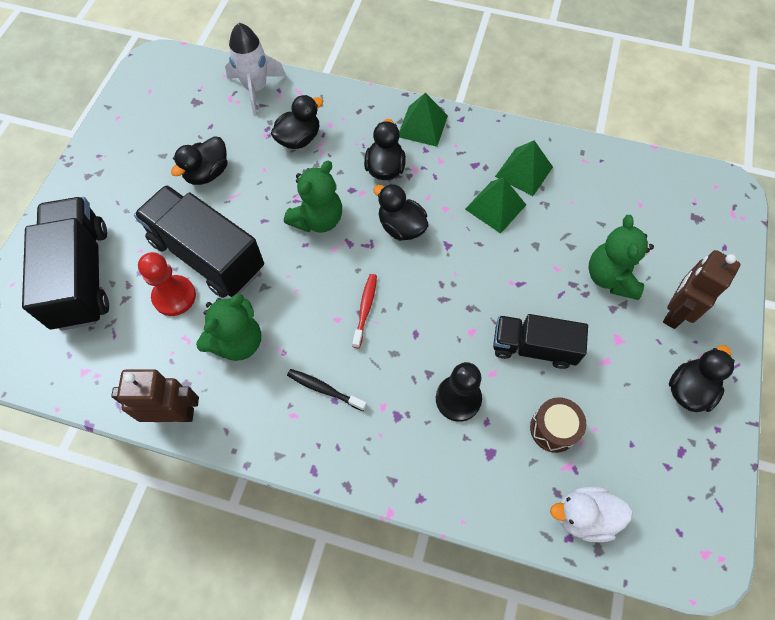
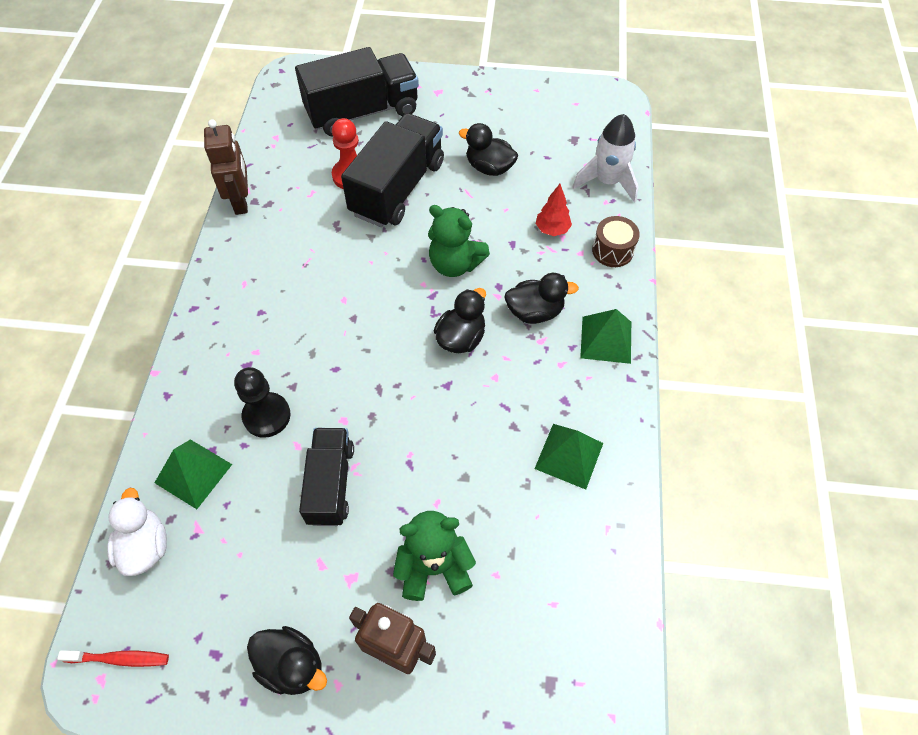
camera: 80 degrees right, 5 degrees down
green teddy bear [196,293,261,361] -> none
black duck [271,95,323,149] -> red tree [536,184,572,236]
black toothbrush [287,369,367,411] -> none
red toothbrush [352,274,377,348] -> red toothbrush moved to [57,650,169,667]
green pyramid [465,177,526,234] -> green pyramid moved to [154,439,232,509]
brown drum [530,397,586,453] -> brown drum moved to [592,216,640,267]

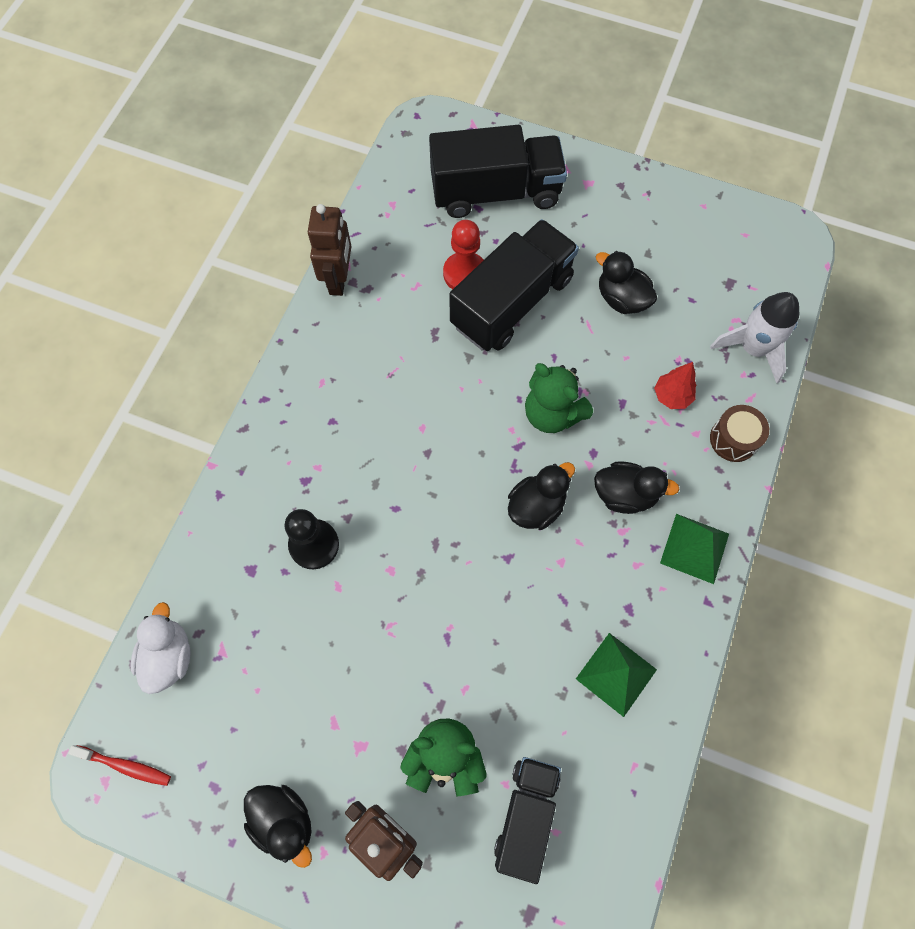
camera: 15 degrees right, 10 degrees up
green pyramid [154,439,232,509] -> none
black truck [299,428,354,526] -> black truck moved to [494,757,561,884]

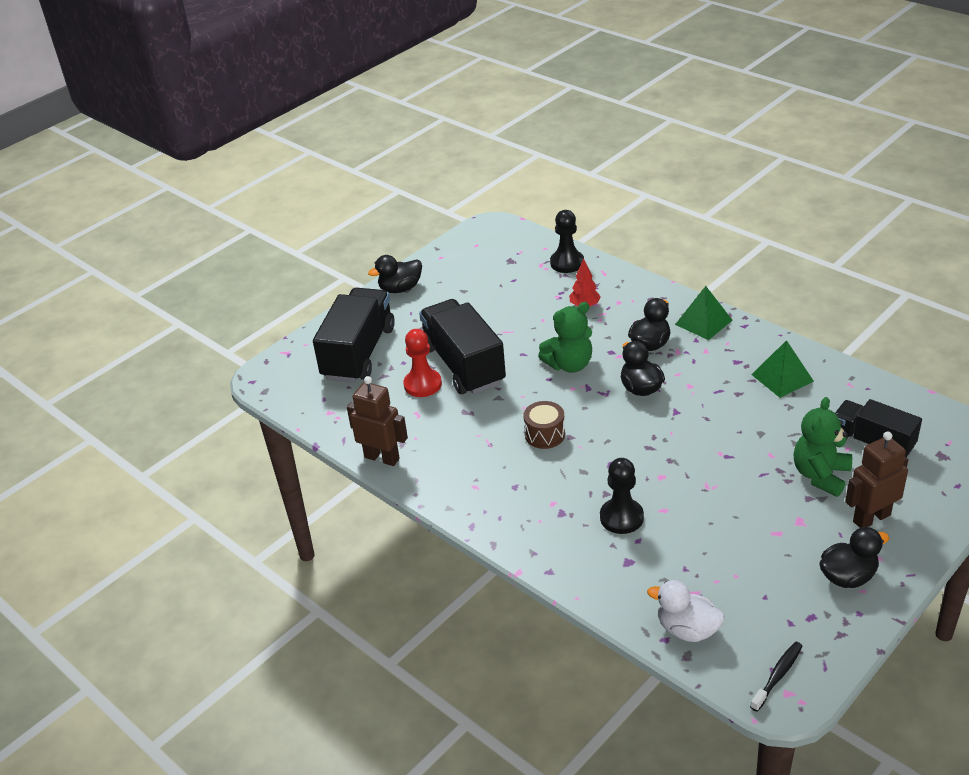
camera: 65 degrees left, 30 degrees down
red toothbrush [68,745,171,786] -> black toothbrush [750,642,802,712]
black duck [596,251,657,314] -> black duck moved to [368,255,422,293]
white rocket [710,292,799,383] -> black pawn [550,210,584,273]
brown drum [710,405,769,462] -> brown drum moved to [523,401,565,449]

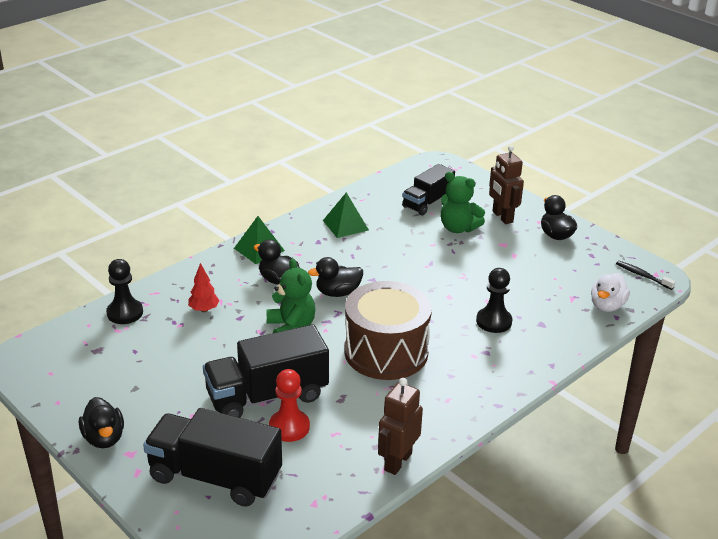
camera: 90 degrees left, 5 degrees down
brown drum [523,401,565,449] -> brown drum [345,281,432,380], size x2.26

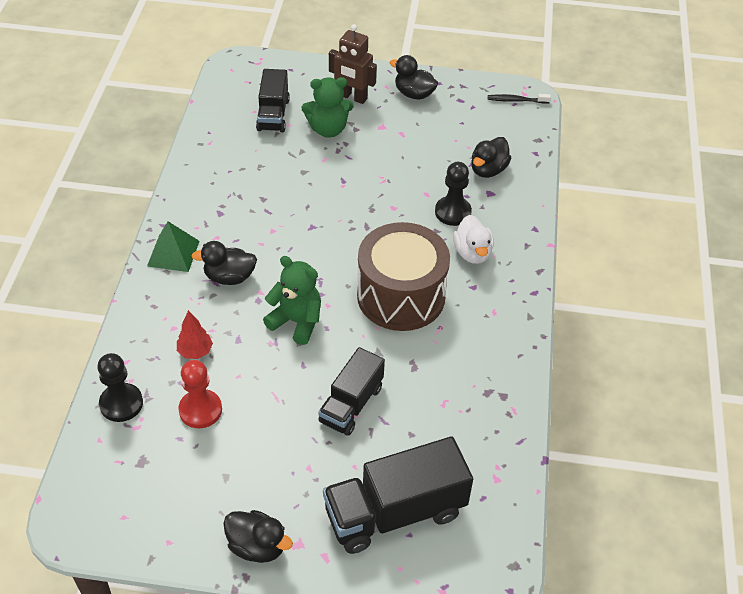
camera: 40 degrees left, 15 degrees up
black truck [203,324,329,418] -> black truck [318,347,385,436], size x0.63
red pawn [269,369,310,442] -> red pawn moved to [178,360,222,428]
black duck [308,257,363,297] -> black duck moved to [471,137,511,178]
green pyramid [323,192,369,238] -> none
brown robot [378,378,423,475] -> none
white duck [591,273,630,312] -> white duck moved to [453,215,494,264]

